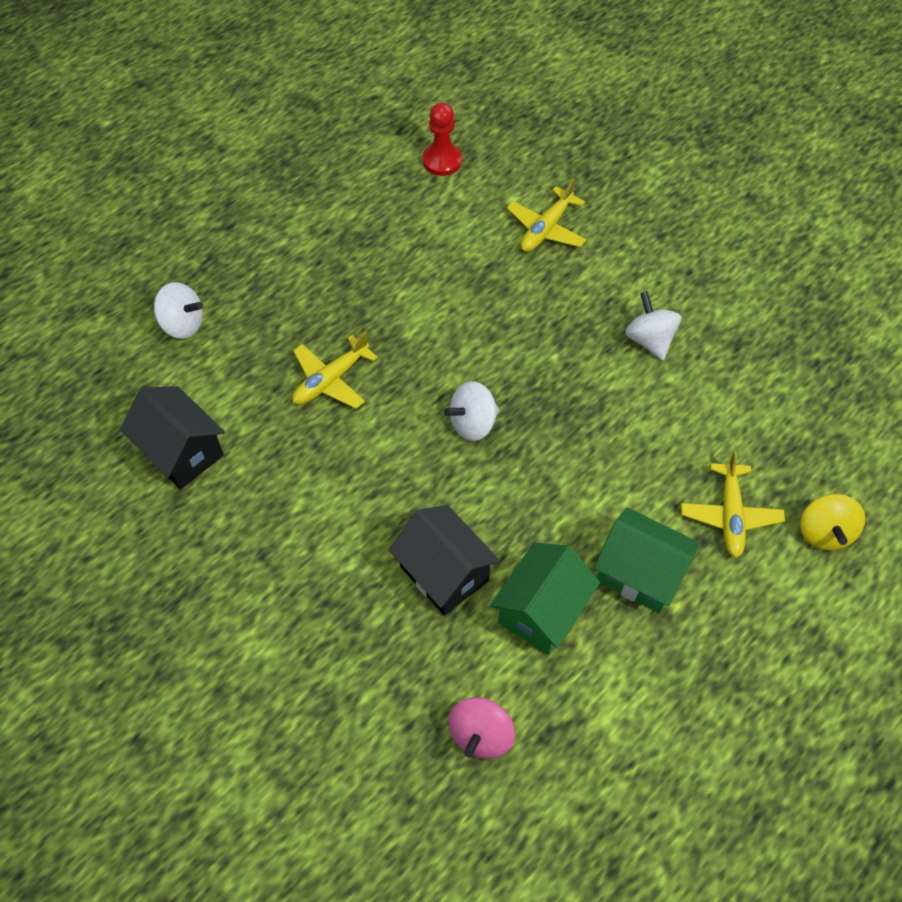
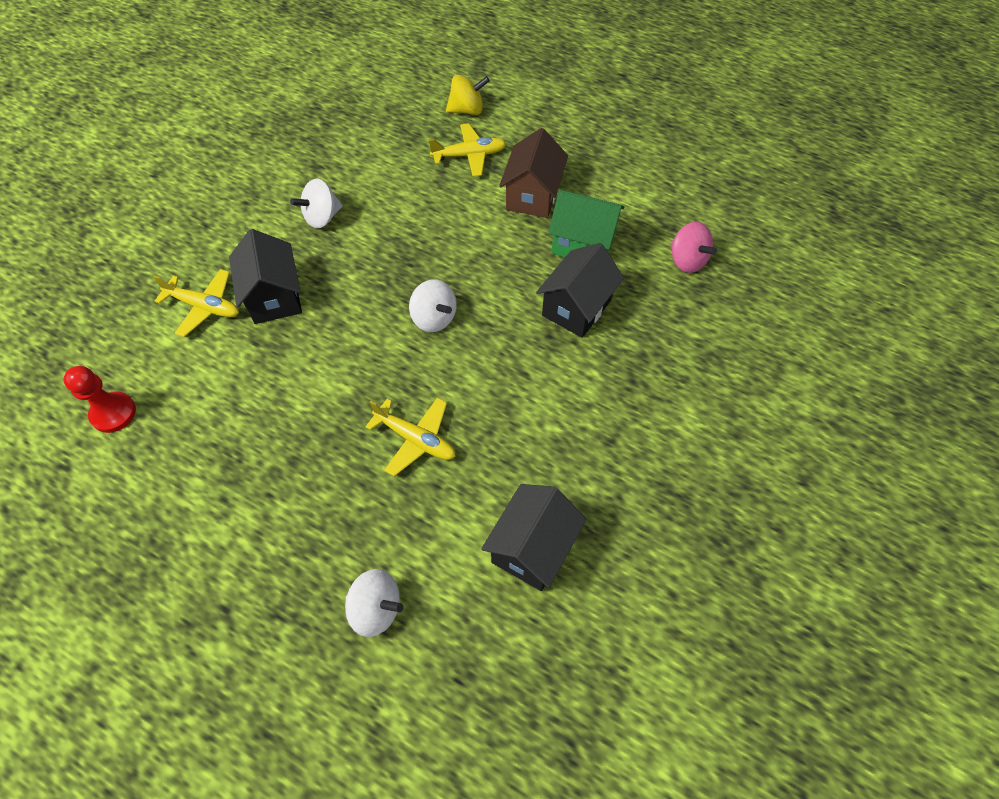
camera: 105 degrees left, 0 degrees up
white spinning top [154,282,203,339] -> white spinning top turned 105 degrees clockwise [345,569,403,637]
pink spinning top [448,697,515,759] -> pink spinning top turned 45 degrees clockwise [670,222,717,273]
green house [594,507,700,614] -> brown house [499,128,568,218]
none -> black house [229,229,302,324]

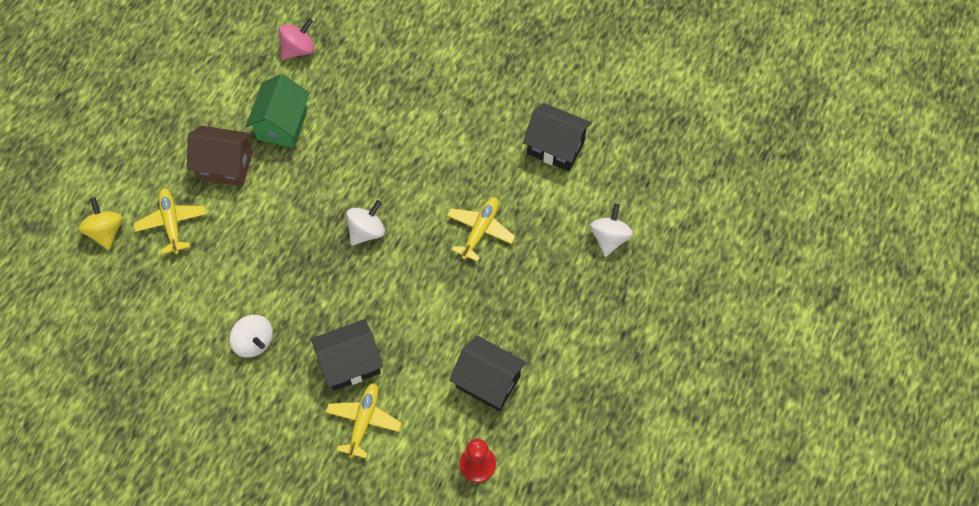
camera: 95 degrees left, 5 degrees up
black house [536,243,624,338] -> black house moved to [449,336,527,411]

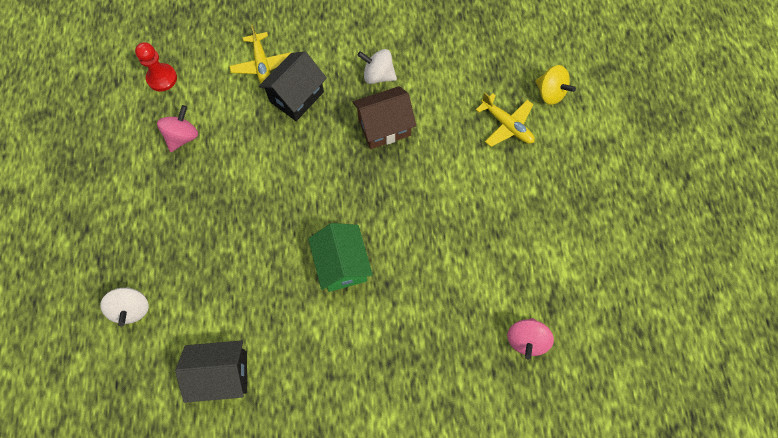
camera: 150 degrees right, 5 degrees up
brown house [187,126,253,187] -> brown house moved to [352,86,416,149]
green house [246,74,310,148] -> green house moved to [308,223,373,292]
white spinning top [346,200,385,246] -> none
yellow plane [447,197,515,262] -> none
black house [449,336,527,411] -> pink spinning top [157,105,198,152]

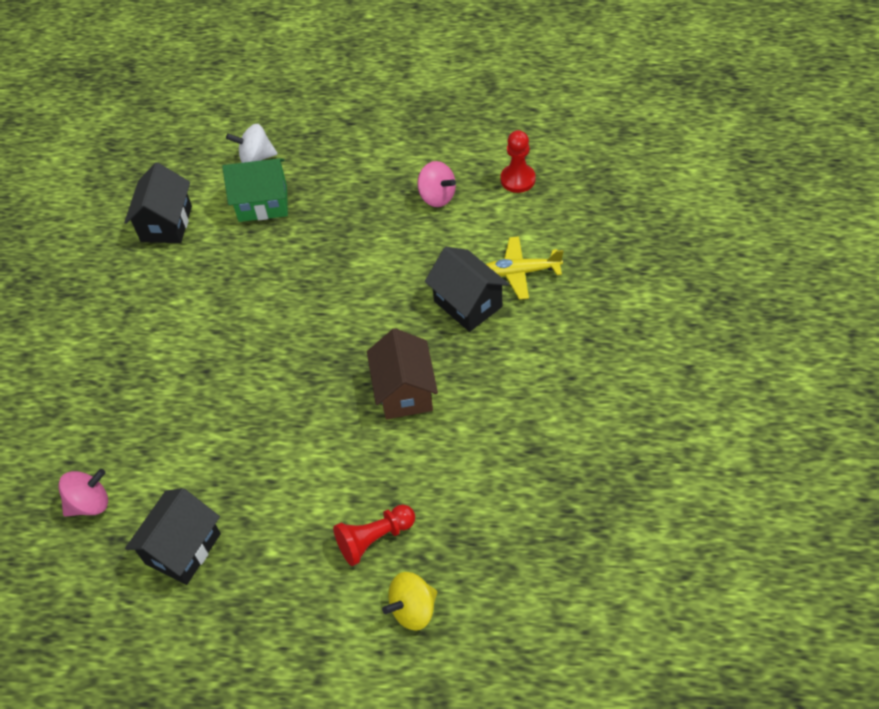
camera: 105 degrees right, 15 degrees down
green house [308,223,373,292] -> green house moved to [222,158,288,222]
white spinning top [357,49,397,84] -> none
yellow plane [476,92,535,147] -> red pawn [333,505,415,566]
pink spinning top [507,318,554,360] -> pink spinning top turned 120 degrees clockwise [58,469,108,517]
none -> black house [125,488,221,585]

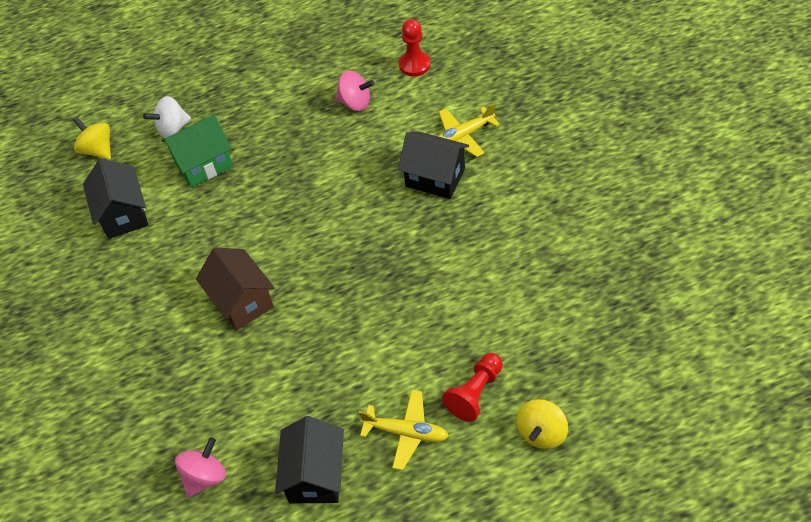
camera: 25 degrees left, 0 degrees up
brown house [367,328,438,419] -> brown house moved to [196,247,275,330]
none -> yellow spinning top [73,116,111,160]
none -> yellow plane [359,390,449,470]

